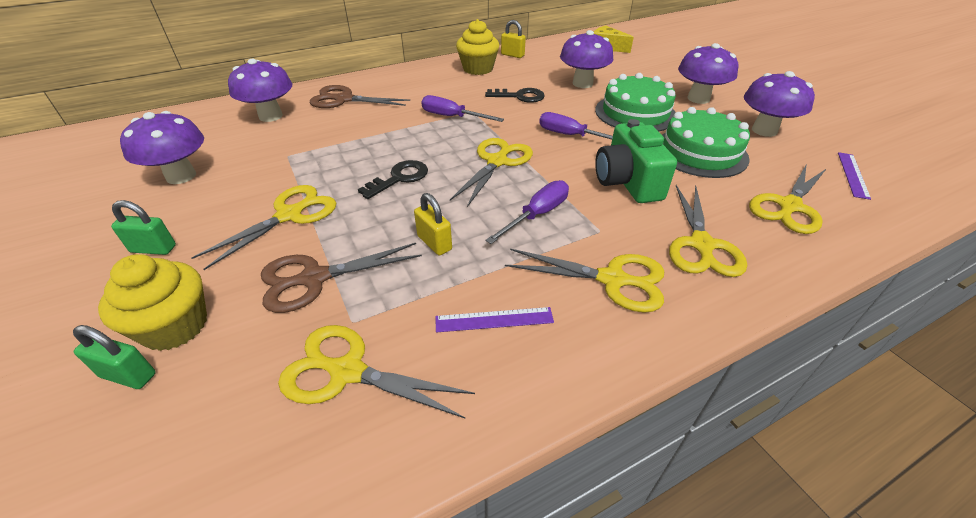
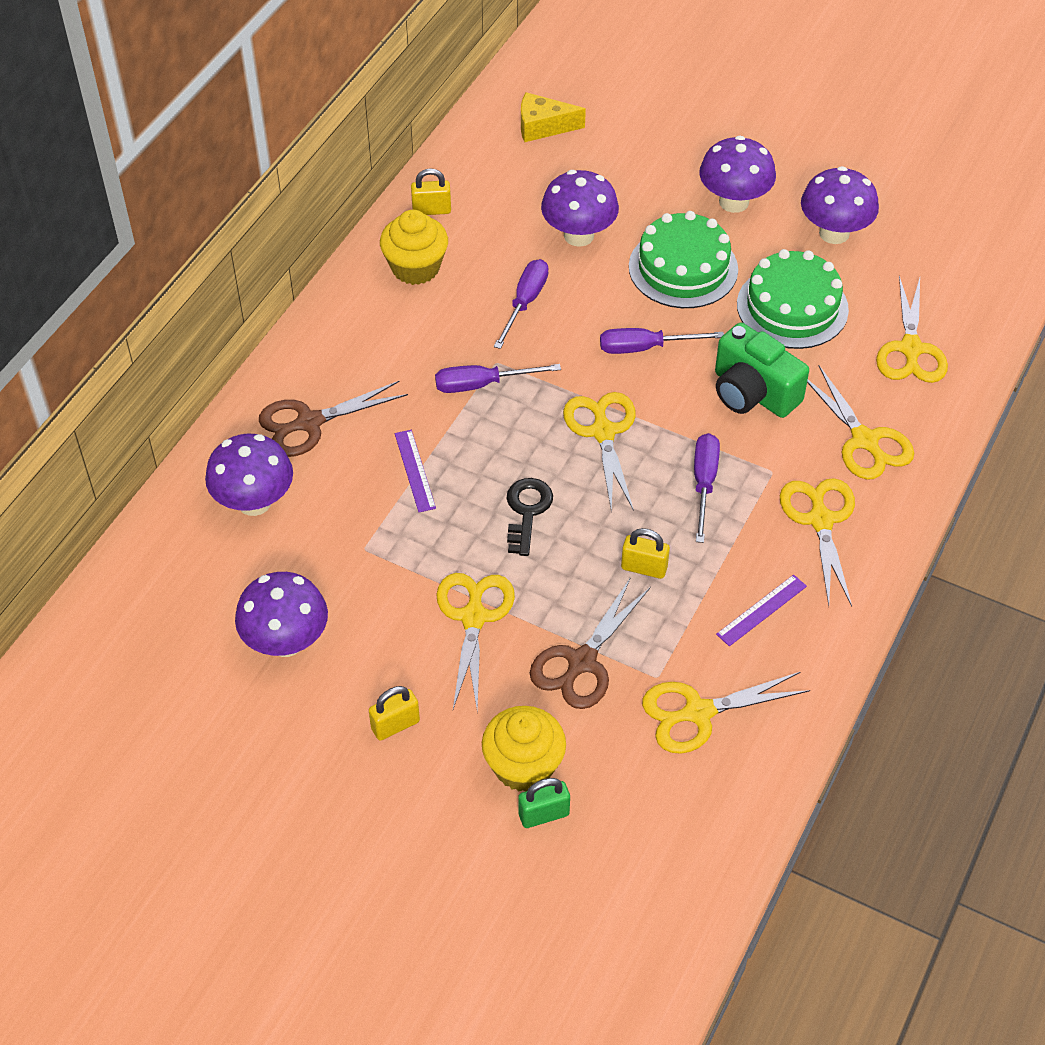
camera: 35 degrees left, 10 degrees up
green padlock [111,200,176,255] -> yellow padlock [369,686,420,741]
black key [485,88,545,103] -> purple screwdriver [494,259,549,349]
yellow scissors [505,249,664,313] -> yellow scissors turned 75 degrees counterclockwise [780,478,855,607]
purple ruler [838,152,871,200] -> purple ruler moved to [395,430,436,512]

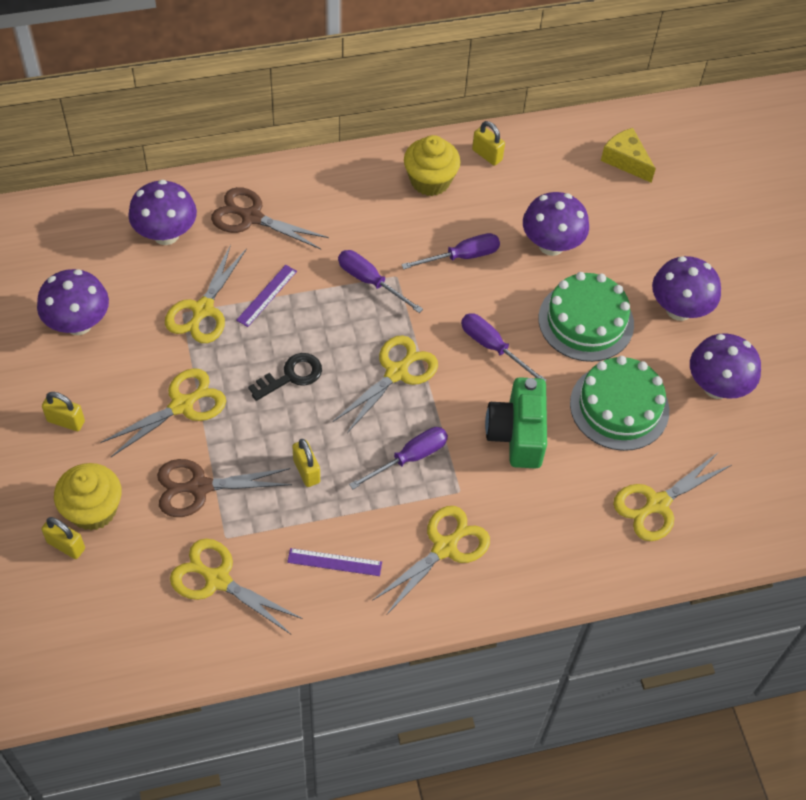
camera: 45 degrees right, 5 degrees up
green padlock [518,778,570,828] -> yellow padlock [41,517,85,559]
yellow scissors [807,366,914,480] -> yellow scissors moved to [165,244,247,343]

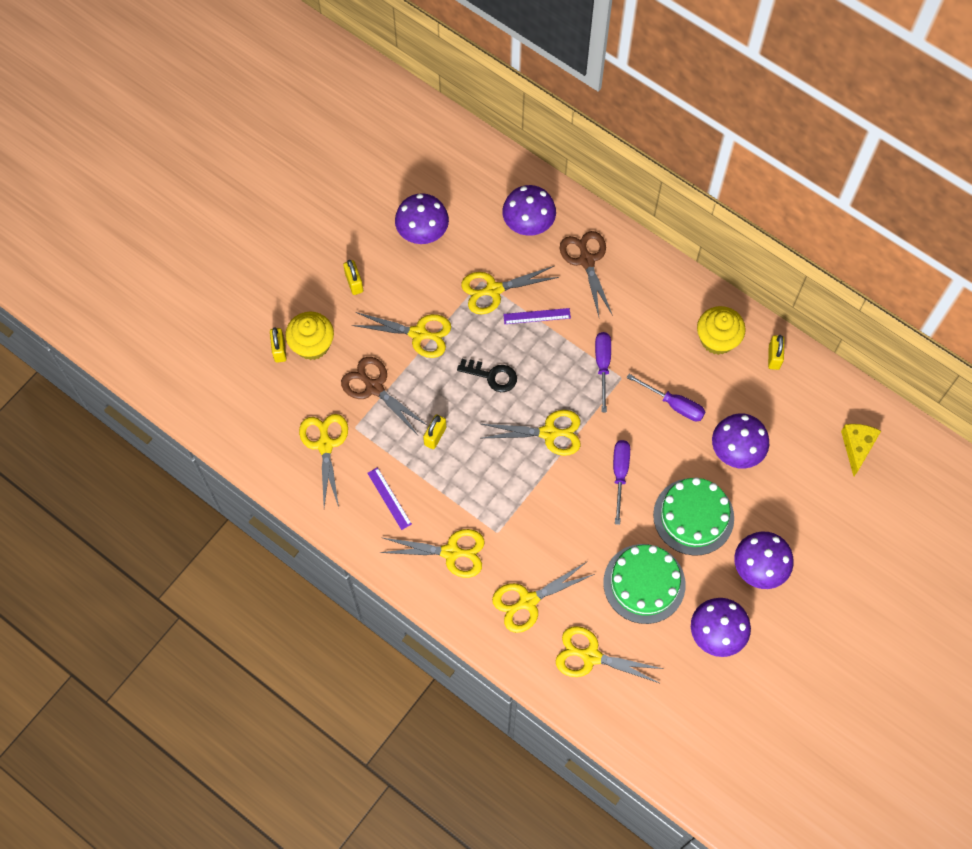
camera: 55 degrees right, 10 degrees up
purple screwdriver [349,427,448,489] -> none
green camera [485,377,547,468] -> none
none -> yellow scissors [492,562,595,633]

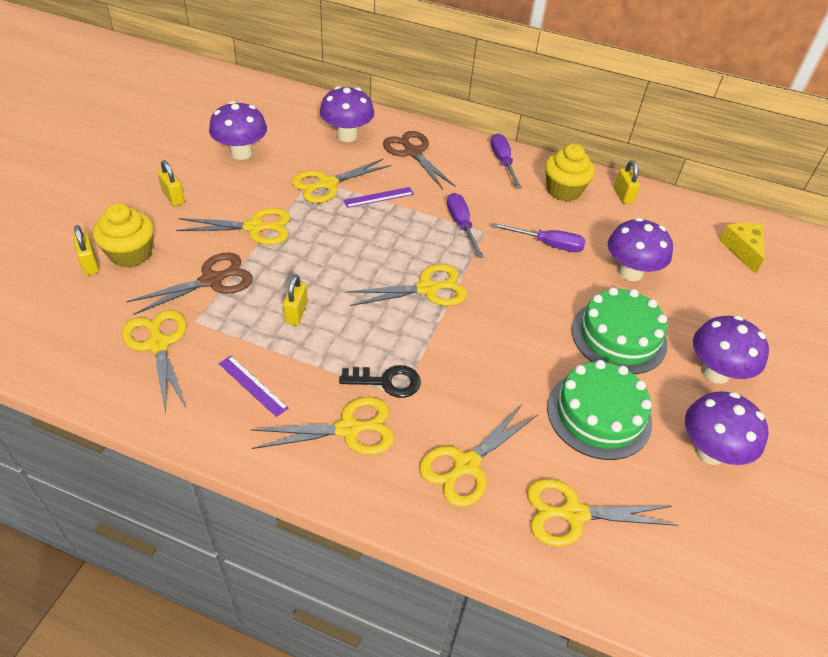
camera: 20 degrees left, 20 degrees down
brown scissors [341,357,428,435] -> brown scissors turned 120 degrees clockwise [127,252,253,315]
black key [457,359,517,392] -> black key moved to [339,365,421,398]
purple screwdriver [613,440,630,525] -> purple screwdriver moved to [491,133,522,189]

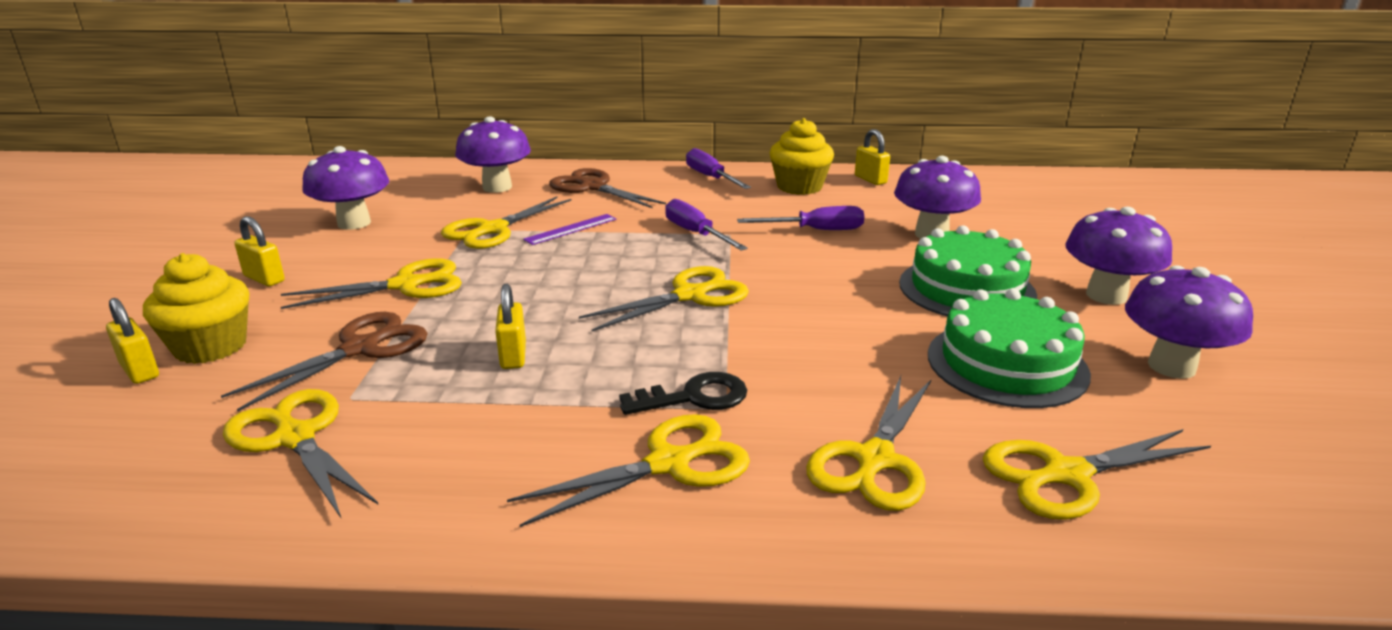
camera: 15 degrees left, 20 degrees down
purple ruler [219,356,289,417] -> none
yellow cheese [719,223,765,274] -> none

